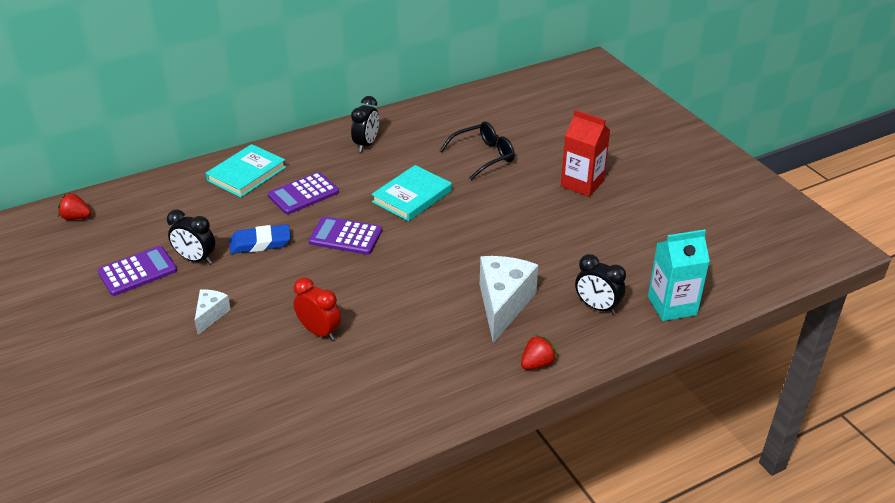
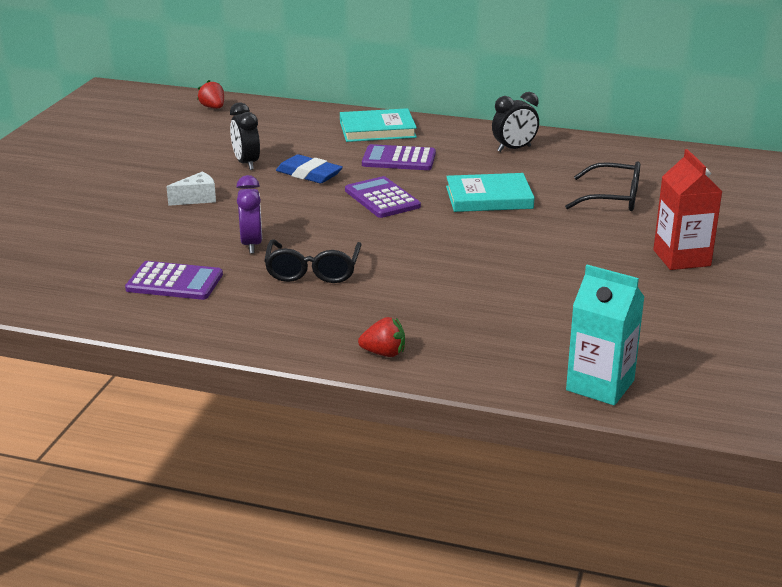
camera: 45 degrees right, 10 degrees down
purple calculator [98,246,177,296] -> purple calculator moved to [125,261,223,300]
red clock [294,278,341,341] -> purple clock [236,175,262,254]
white cheese [480,256,538,343] -> none
black clock [575,254,626,315] -> none
none -> black glasses [264,240,362,283]

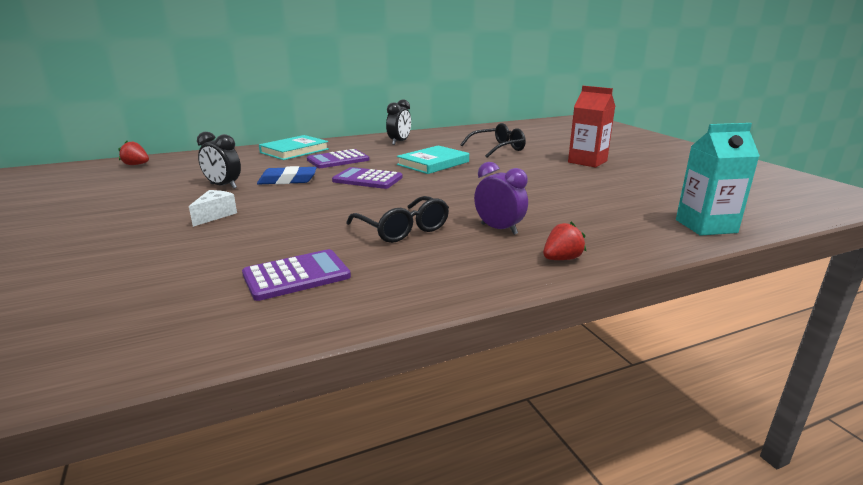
camera: 40 degrees left, 5 degrees down
purple clock [236,175,262,254] -> purple clock moved to [474,162,528,235]

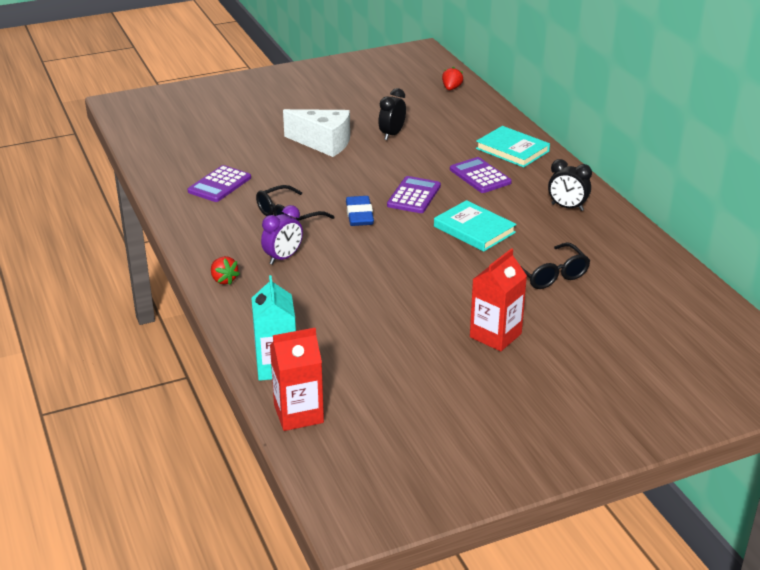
camera: 90 degrees right, 10 degrees up
white cheese [189,190,237,227] -> white cheese [283,109,350,157], size x1.93
purple calculator [242,249,351,301] -> purple calculator turned 60 degrees clockwise [188,165,251,202]
blue eraser [257,166,317,184] -> blue eraser moved to [346,196,374,226]
none -> red carton [270,328,324,431]

